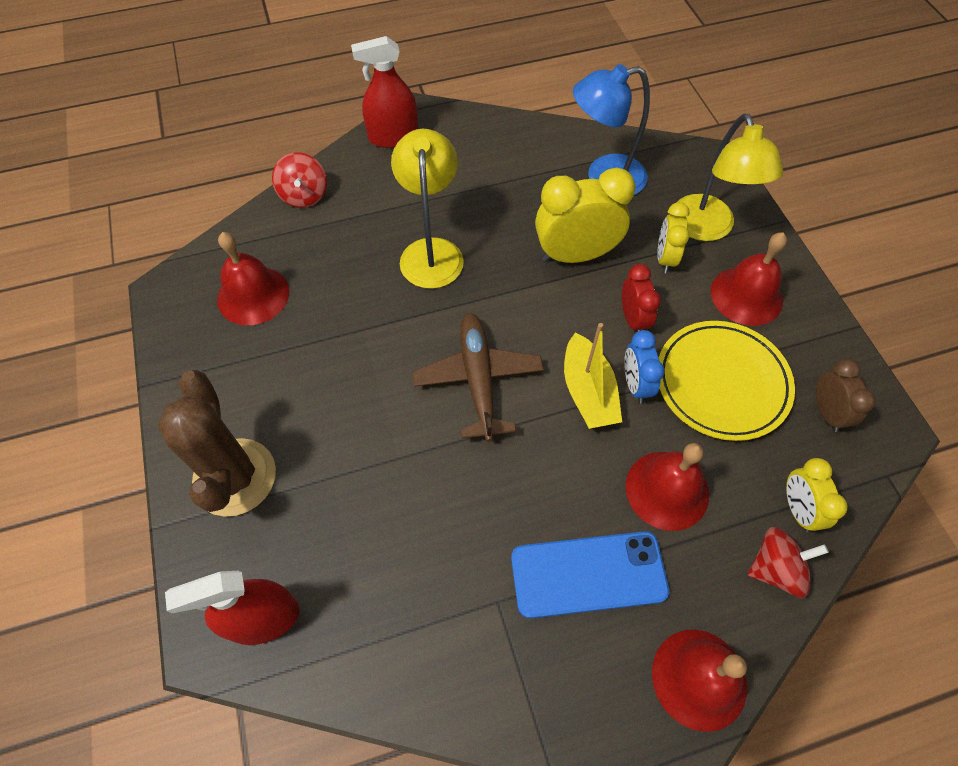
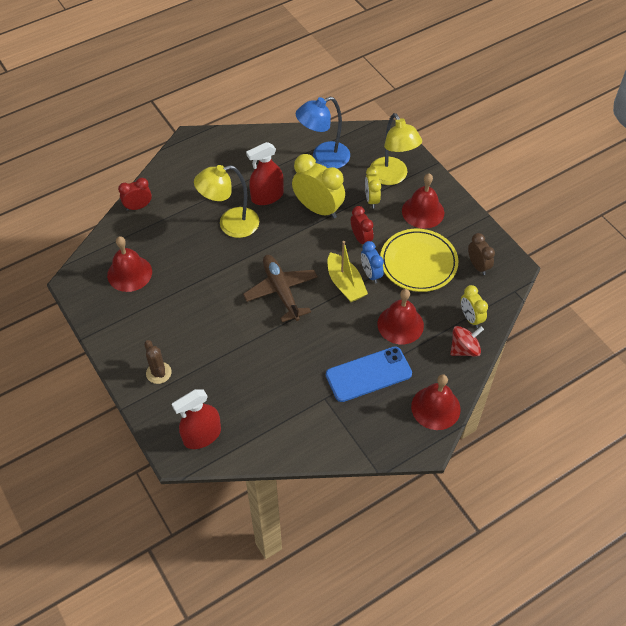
camera: 15 degrees left, 5 degrees down
brown cactus [157,370,276,517] -> brown cactus [144,340,172,384], size x0.53
red spinning top [272,152,327,208] -> red clock [118,178,152,211]
red spray bottle [351,36,418,148] -> red spray bottle moved to [246,142,284,205]
yellow lamp [391,129,464,289] -> yellow lamp turned 90 degrees counterclockwise [194,165,259,238]
yellow clock [535,168,636,263] -> yellow clock turned 60 degrees clockwise [292,154,345,219]

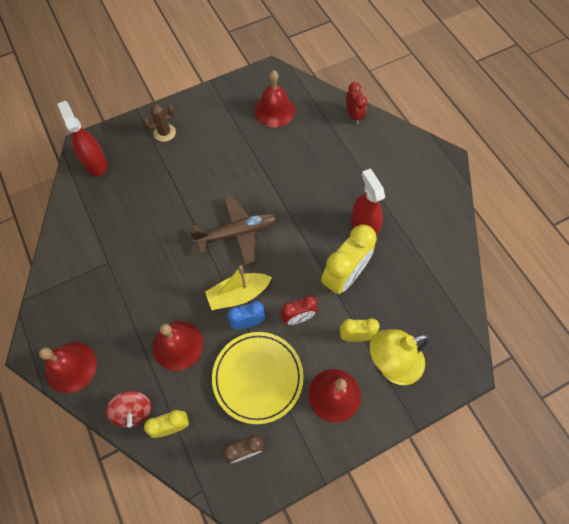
camera: 95 degrees right, 10 degrees up
yellow lamp [194,165,259,238] -> none
blue lamp [296,97,350,169] -> none
blue phone [326,346,412,402] -> none

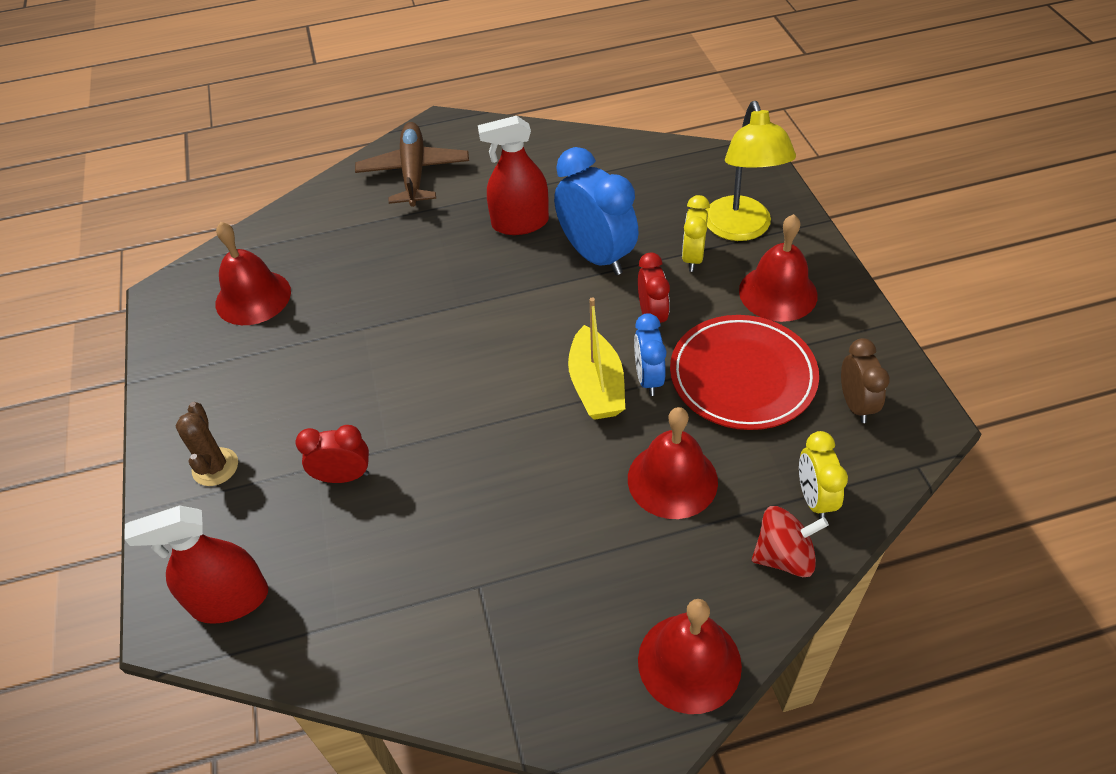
camera: 75 degrees left, 15 degrees down
brown plane [190,195,278,264] -> brown plane moved to [355,122,469,207]
yellow plate [212,332,304,424] -> red plate [670,315,819,430]
yellow clock [321,225,377,294] -> blue clock [554,147,638,275]
red clock [346,82,367,124] -> red clock moved to [295,425,369,483]

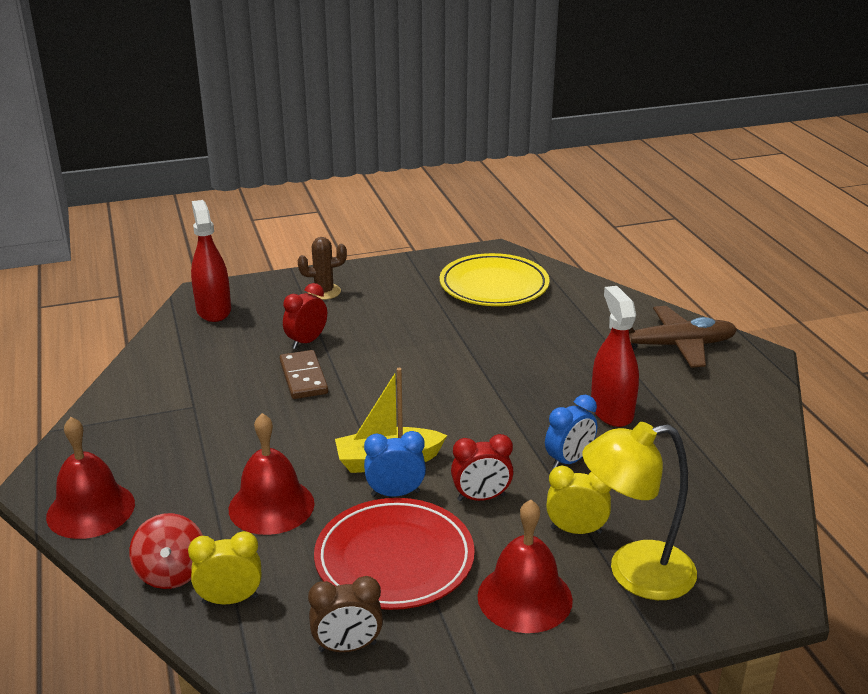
camera: 85 degrees right, 20 degrees down
red bell [216,222,291,325] -> yellow plate [440,253,549,306]
red clock [295,425,369,483] -> red clock turned 135 degrees counterclockwise [283,283,327,349]
blue clock [554,147,638,275] -> blue clock [545,395,597,469], size x0.57
none -> brown domino [280,350,328,399]

